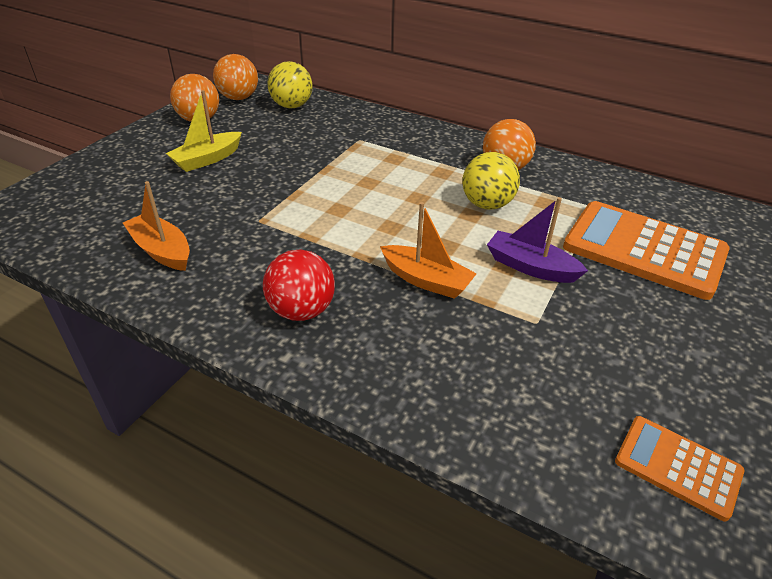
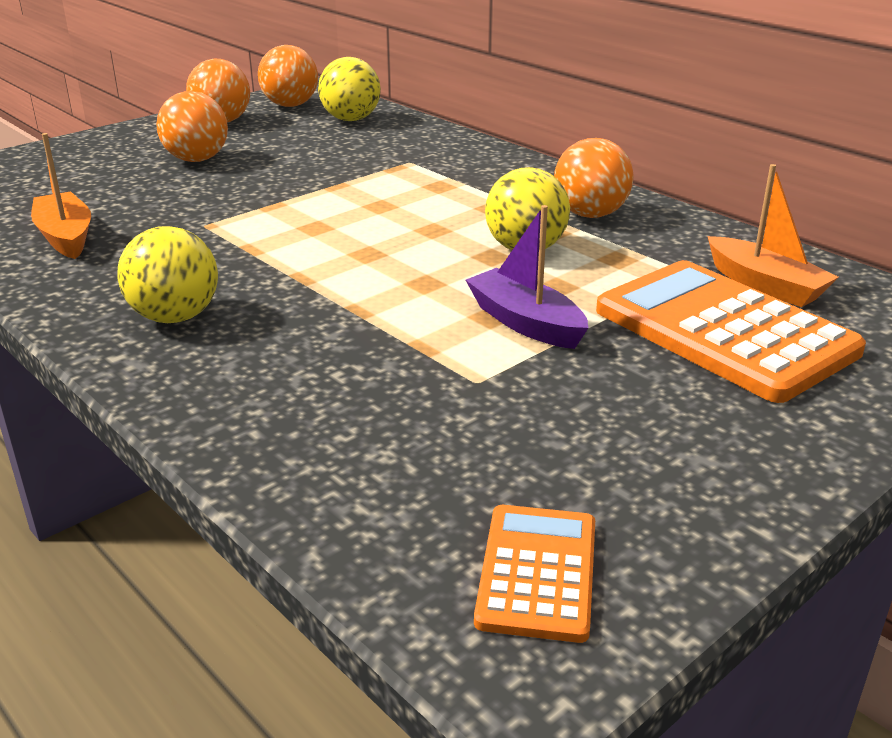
camera: 20 degrees right, 10 degrees down
yellow boat [166,90,242,172] -> orange ball [156,91,228,162]
red ball [263,249,335,321] -> yellow ball [118,226,218,323]
orange boat [380,202,477,299] -> orange boat moved to [707,164,839,307]
orange calculator [615,416,745,521] -> orange calculator turned 45 degrees clockwise [474,505,595,643]

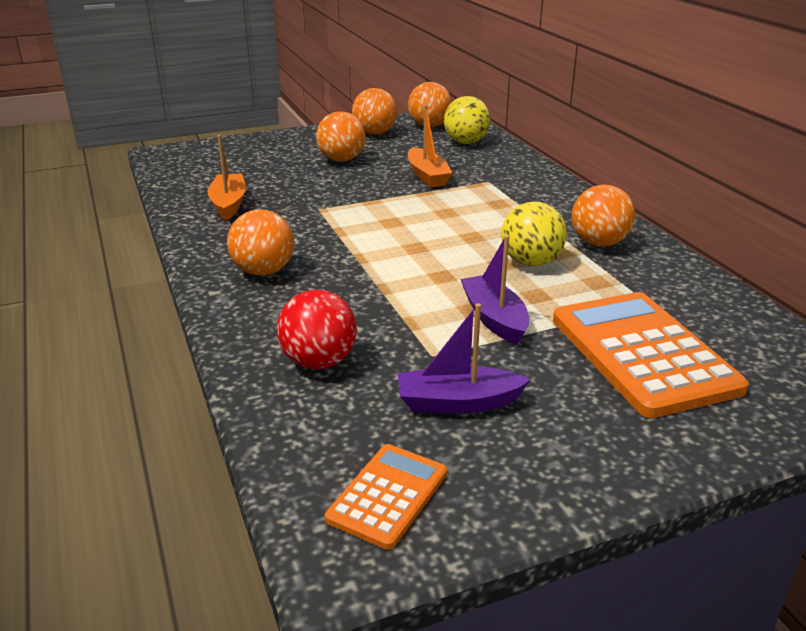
camera: 20 degrees right, 0 degrees up
yellow ball [118,226,218,323] -> orange ball [227,209,294,276]
orange boat [707,164,839,307] -> orange boat moved to [408,105,453,188]
none -> red ball [277,290,357,369]
none -> purple boat [398,303,531,414]

